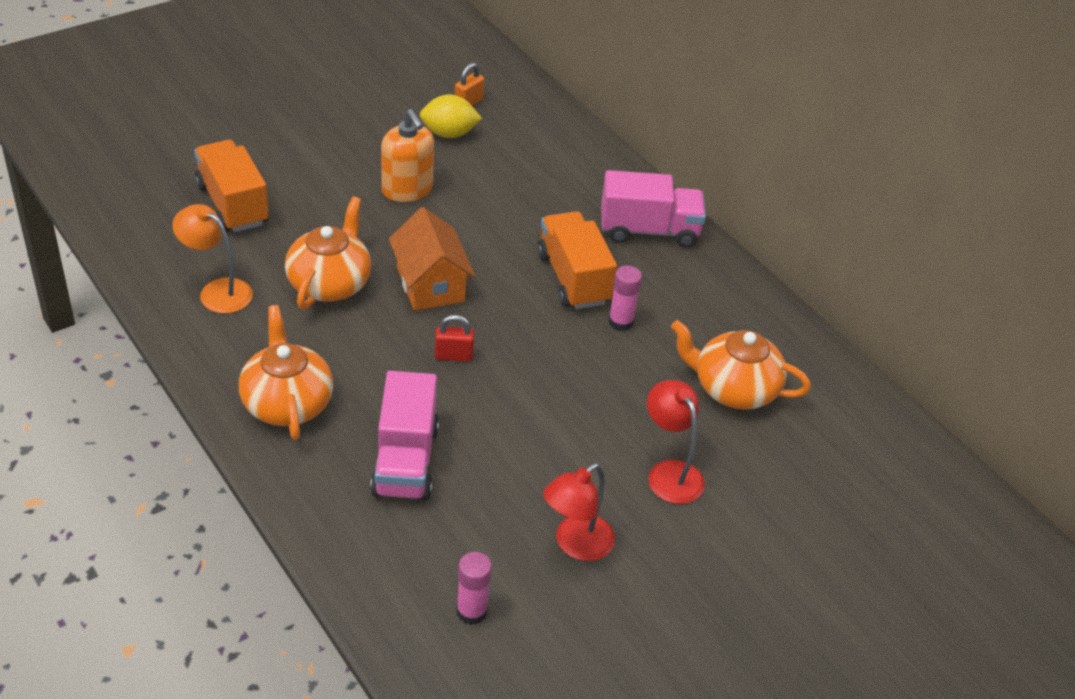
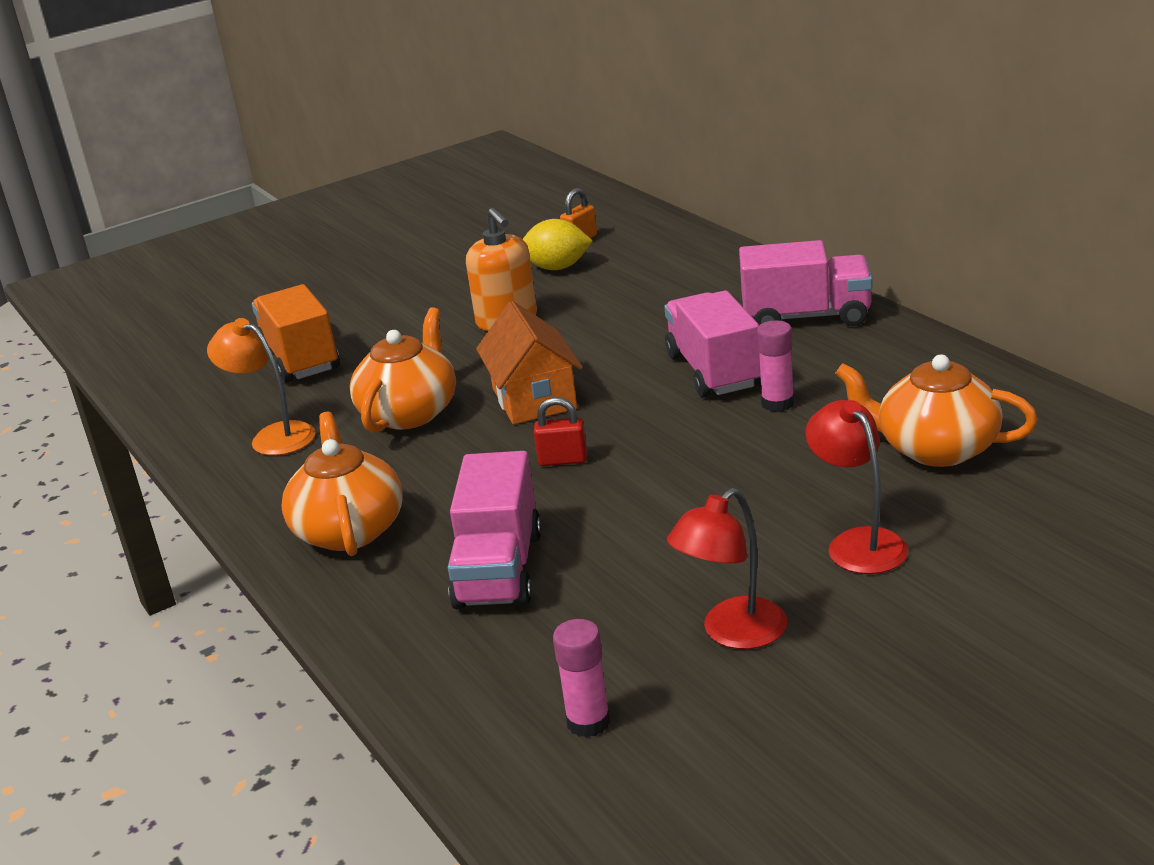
camera: 10 degrees right, 15 degrees down
orange truck [537,211,617,309] -> pink truck [664,290,761,398]

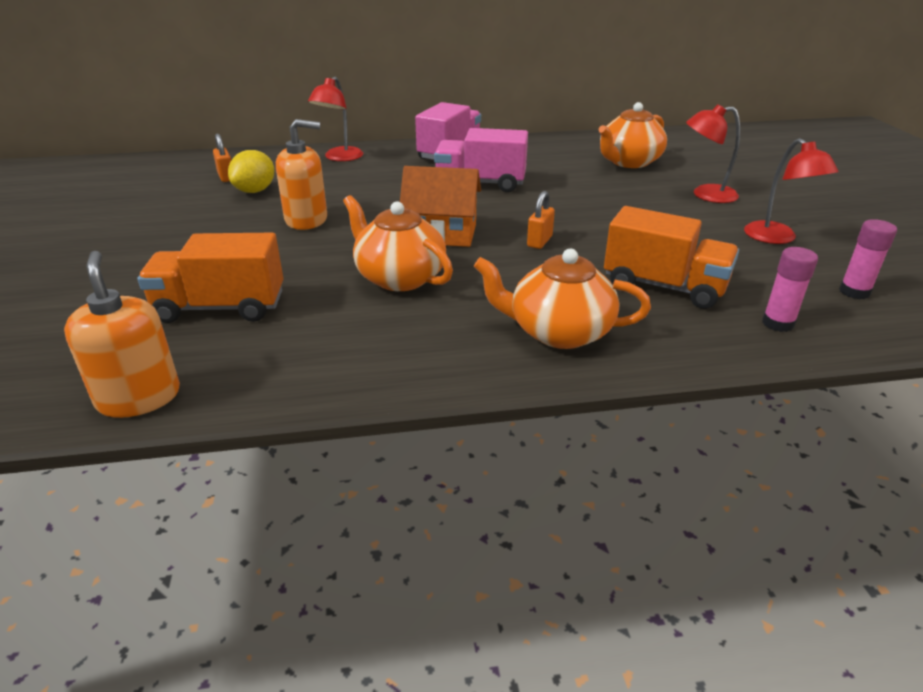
camera: 70 degrees left, 5 degrees up
orange lamp [207,318,316,456] -> none
pink truck [448,451,542,609] -> orange truck [604,206,739,309]
red padlock [534,397,587,466] -> orange padlock [527,191,555,249]
pink glue stick [757,320,795,412] -> pink glue stick moved to [762,247,818,332]
none -> orange soap dispenser [64,251,180,418]
none -> red lamp [308,77,363,161]

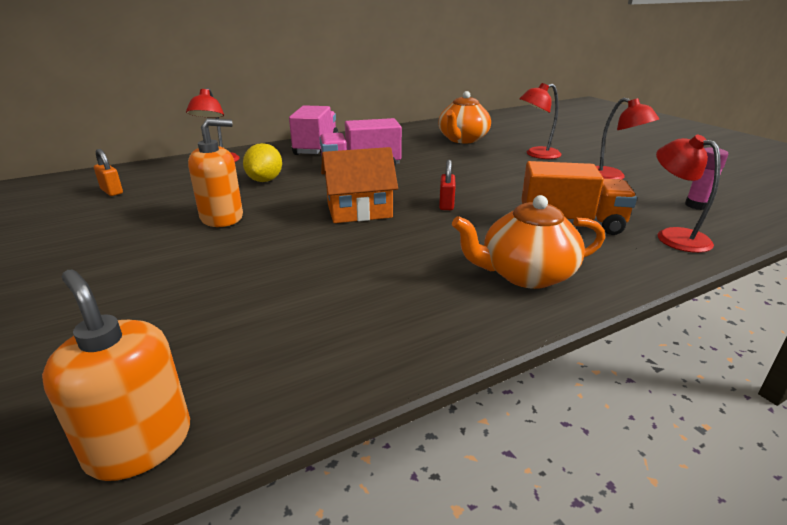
camera: 20 degrees left, 5 degrees down
orange truck [137,233,284,323] -> none
yellow lemon [228,150,274,193] -> yellow lemon moved to [243,143,282,182]
orange teapot [343,195,453,291] -> none
orange padlock [527,191,555,249] -> red padlock [439,160,456,210]
pink glue stick [762,247,818,332] -> red lamp [656,135,721,253]

